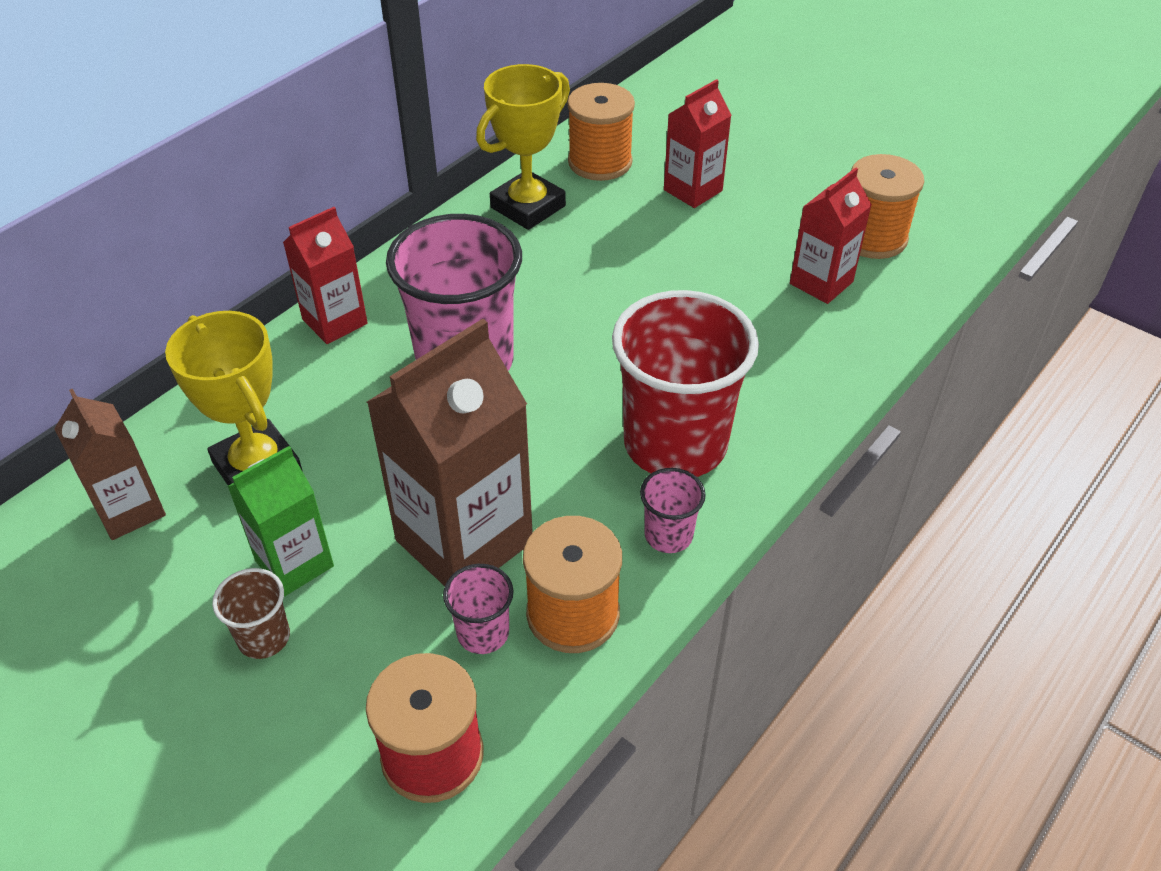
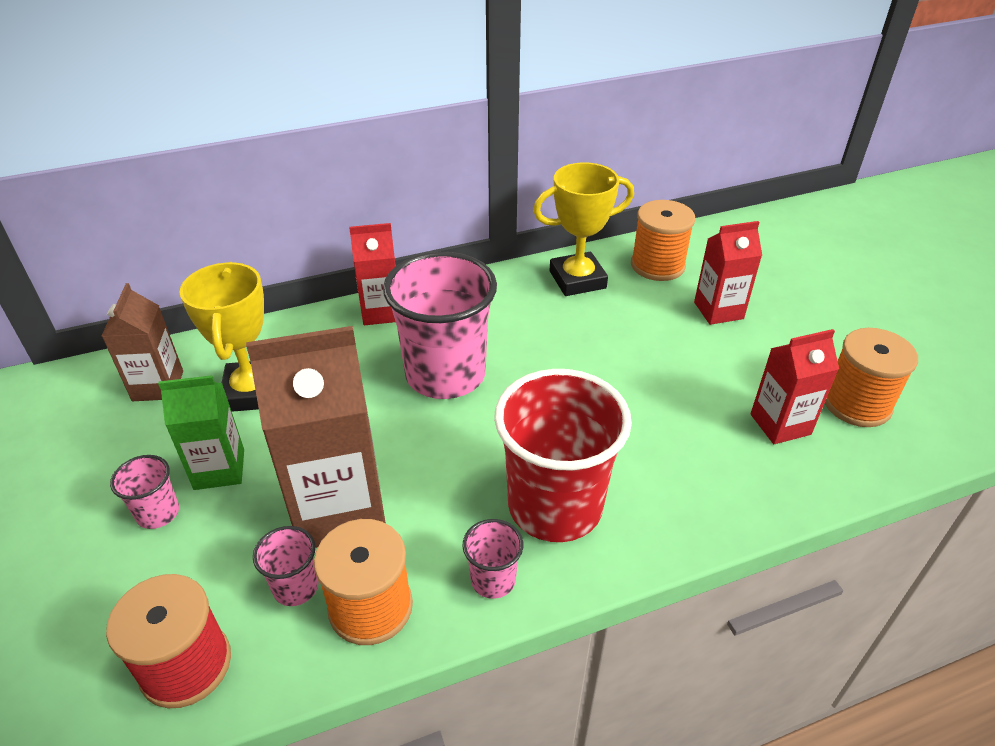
camera: 30 degrees right, 5 degrees down
brown cup [212,568,290,659] -> pink cup [110,455,179,529]

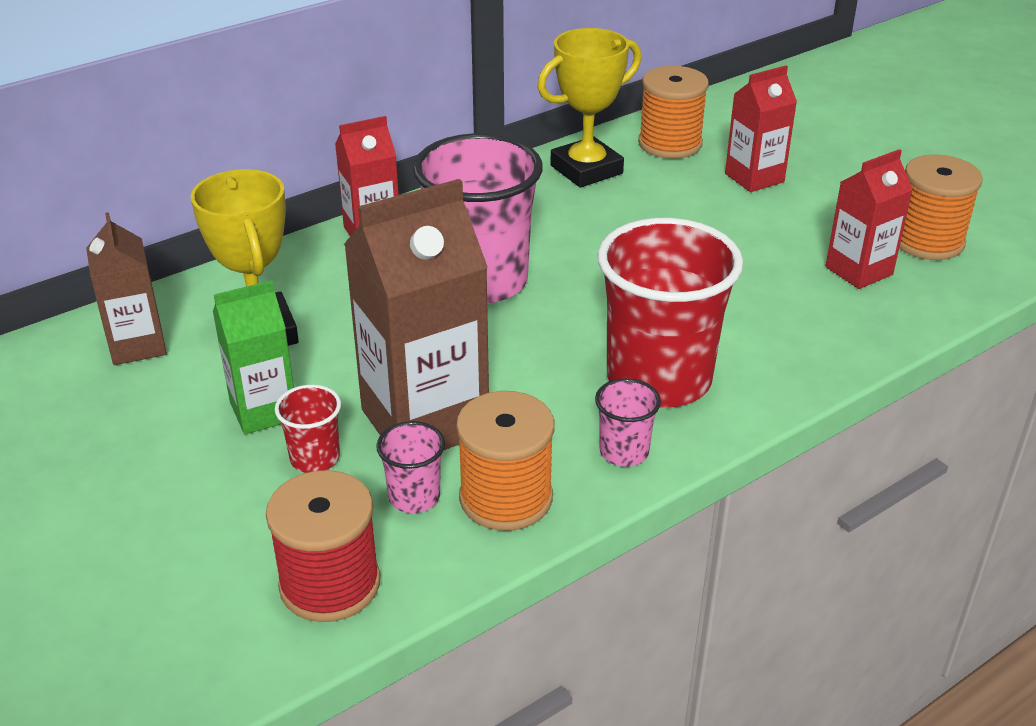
camera: 15 degrees left, 5 degrees down
pink cup [110,455,179,529] -> none
none -> red cup [275,385,341,473]

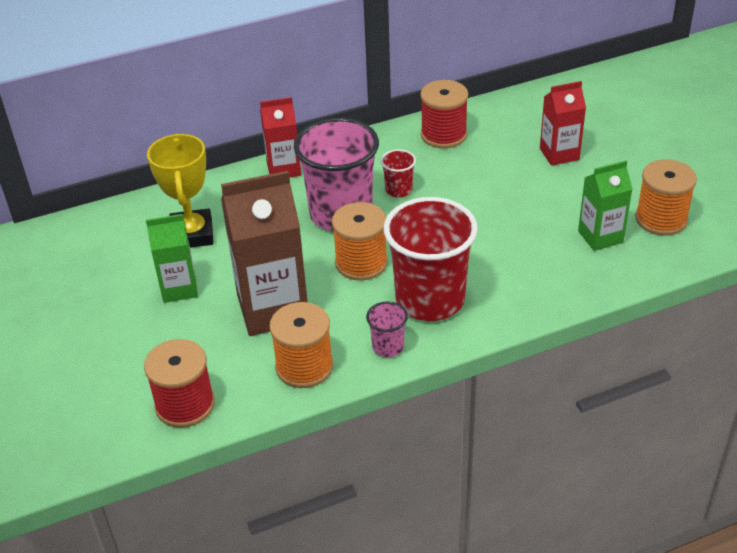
camera: 15 degrees right, 5 degrees up
brown carton [86,212,167,365] -> none
red cup [275,385,341,473] -> red cup moved to [380,149,416,198]
pink cup [376,421,445,513] -> none
yellow trophy [537,28,641,187] -> red spool [420,80,468,148]
orange spool [638,66,709,159] -> orange spool moved to [332,202,388,280]
red carton [825,149,913,289] -> green carton [578,160,632,251]

